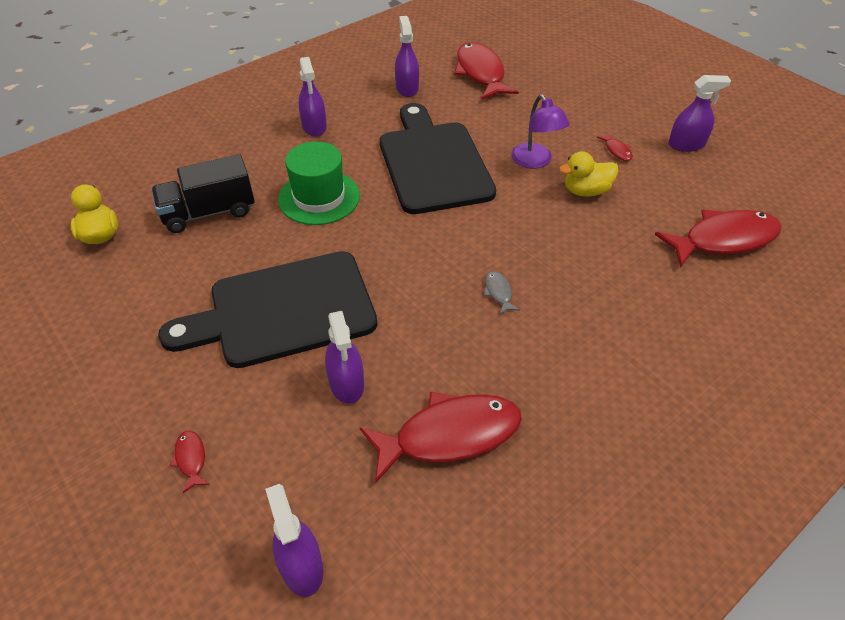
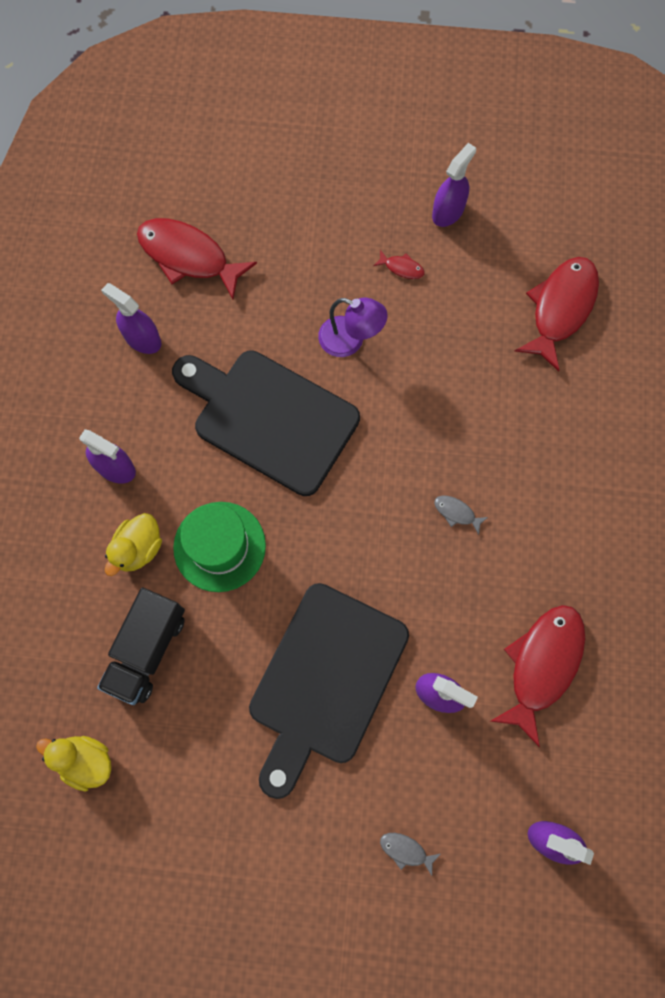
camera: 45 degrees left, 25 degrees up
red fish [169,430,210,493] -> grey fish [380,833,440,876]
yellow duck [559,151,619,197] -> yellow duck moved to [105,513,162,576]

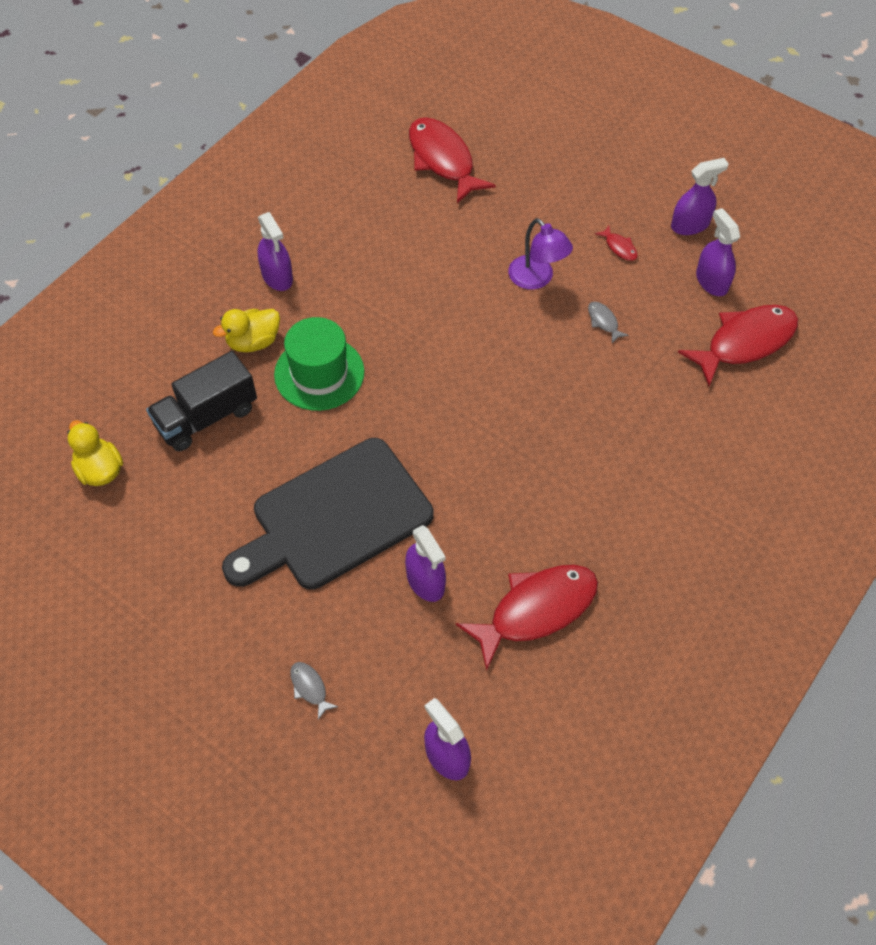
camera: 30 degrees right, 15 degrees down
purple spray bottle [101,283,161,354] -> purple spray bottle moved to [696,208,740,296]
black cutting board [172,350,360,496] -> none
grey fish [434,496,488,535] -> grey fish moved to [588,302,629,343]

